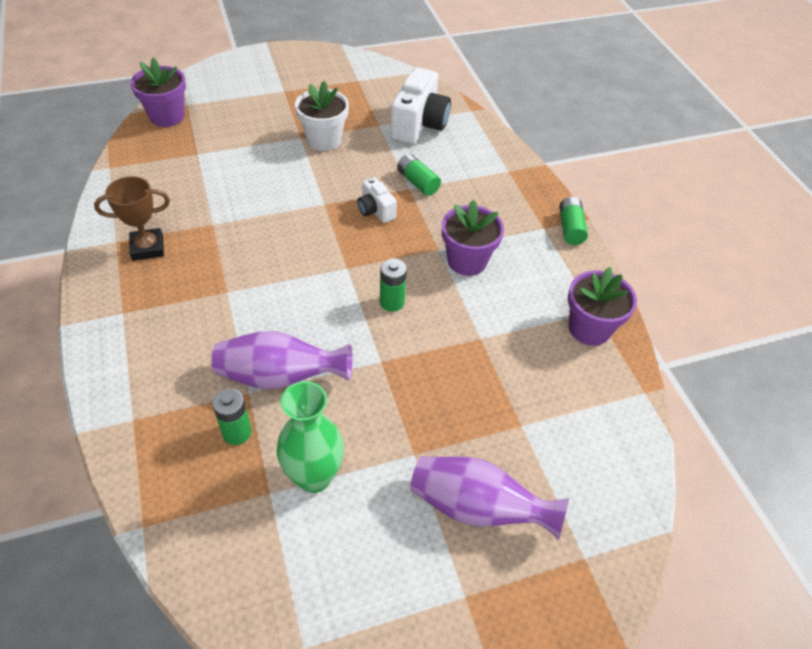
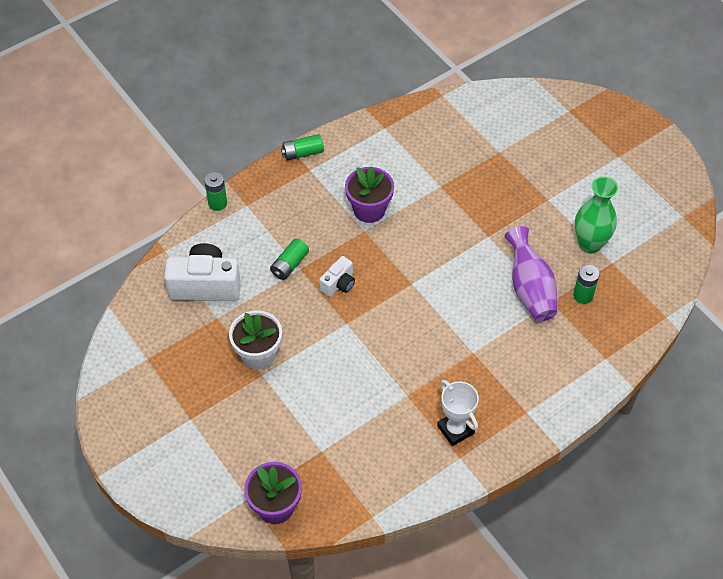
camera: 105 degrees left, 5 degrees up
brown trophy [94,176,170,261] -> white trophy [437,380,479,446]
green battery [380,259,407,312] -> green battery moved to [204,172,227,211]
purple vase [410,456,569,540] -> none
purple flower pot [568,267,637,346] -> none

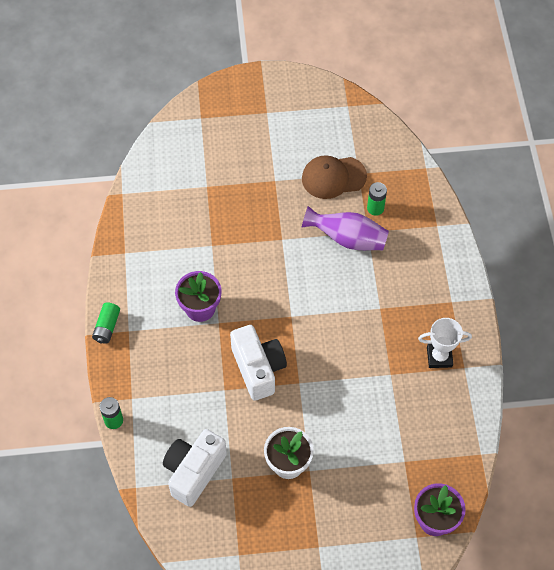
camera: 60 degrees left, 5 degrees up
green battery [270,238,309,280] -> none
white camera [319,256,355,297] -> white camera [230,325,287,401], size x1.88
green vase [575,177,618,254] -> brown cap [302,156,367,199]

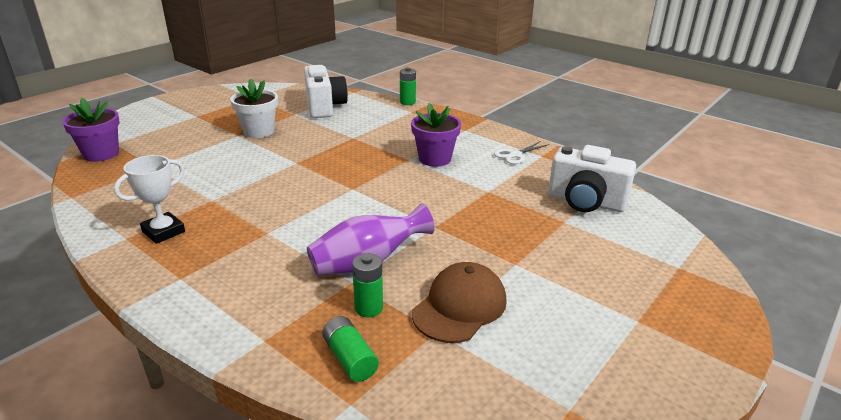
camera: 135 degrees right, 30 degrees down
green battery [92,302,120,344] -> green battery moved to [322,316,379,382]
white camera [230,325,287,401] -> white camera moved to [548,145,636,212]
none -> white scissors [494,141,549,164]

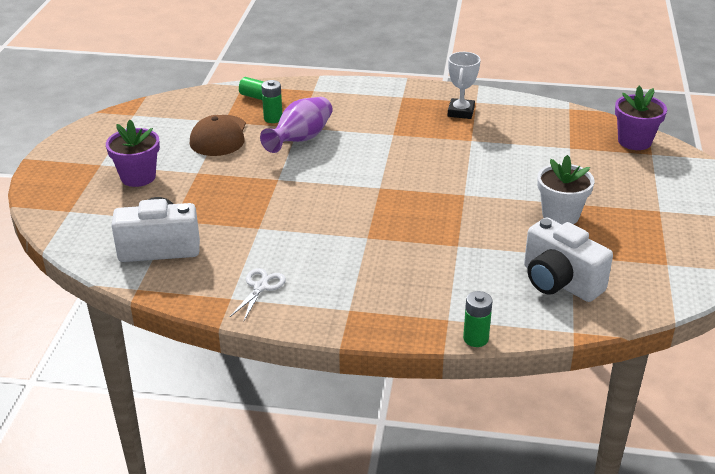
camera: 150 degrees right, 5 degrees up
purple flower pot [411,103,461,167] -> purple flower pot moved to [106,120,160,187]

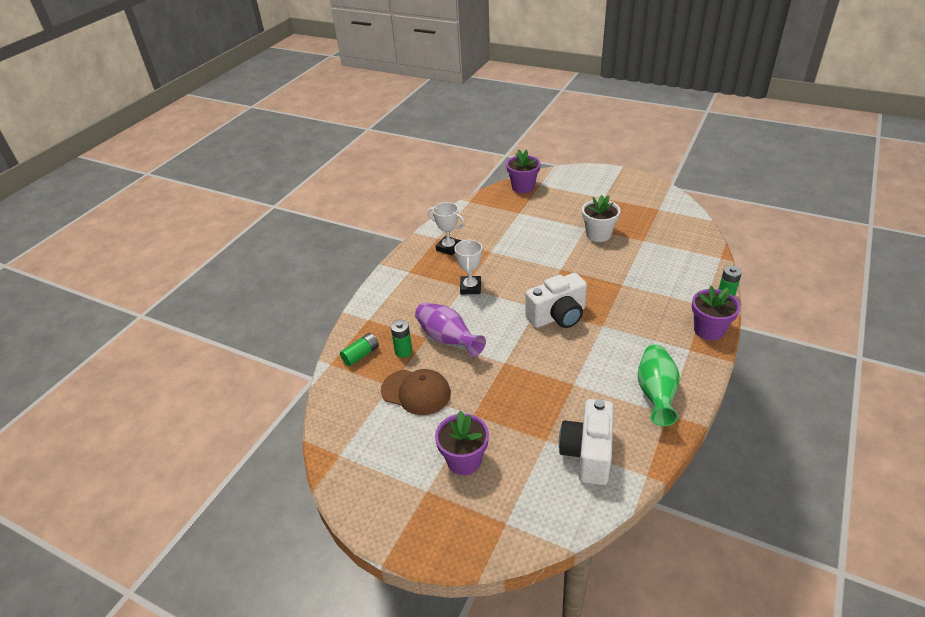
camera: 70 degrees left, 5 degrees up
white scissors [230,268,286,321] -> green vase [638,344,680,426]
white camera [524,217,613,302] -> white camera moved to [525,273,587,328]
none -> white trophy [454,239,482,294]
none -> purple flower pot [692,286,740,341]

